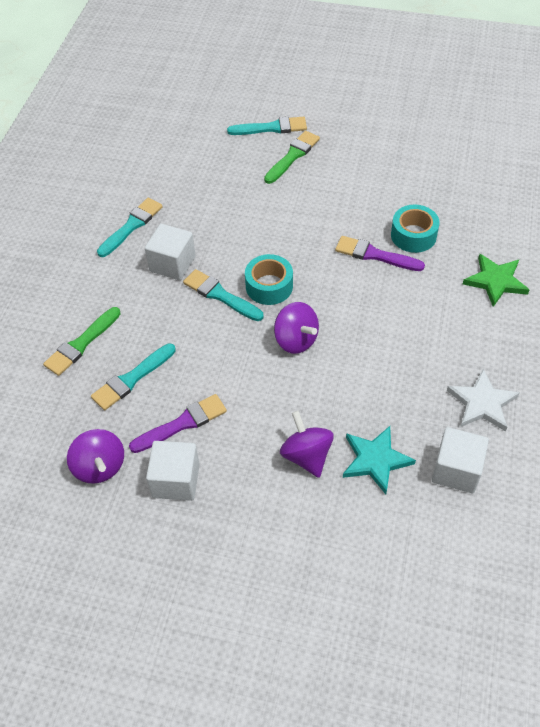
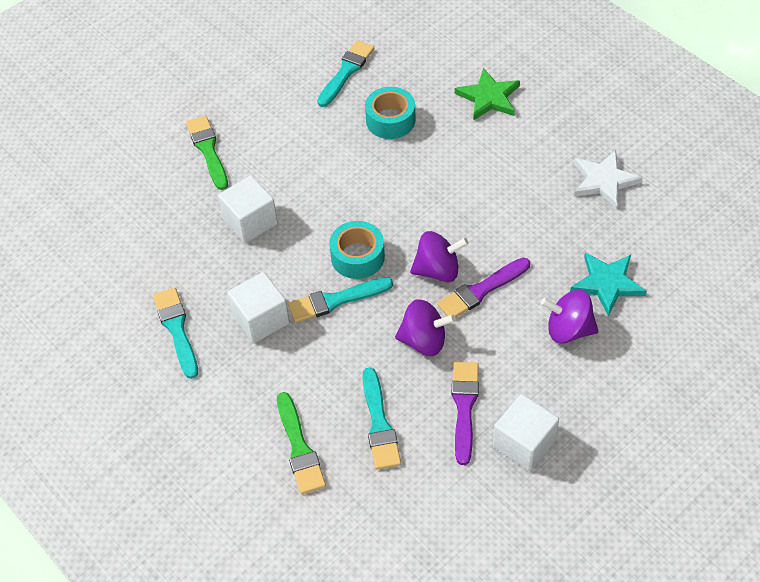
camera: 55 degrees left, 0 degrees up
purple spinning top [67,429,124,484] -> purple spinning top moved to [395,299,456,356]
turquoise brush [227,117,307,135] -> turquoise brush moved to [317,40,374,107]
purple brush [335,236,425,271] -> purple brush moved to [437,258,530,317]
white cube [432,427,489,493] -> white cube moved to [218,176,278,243]

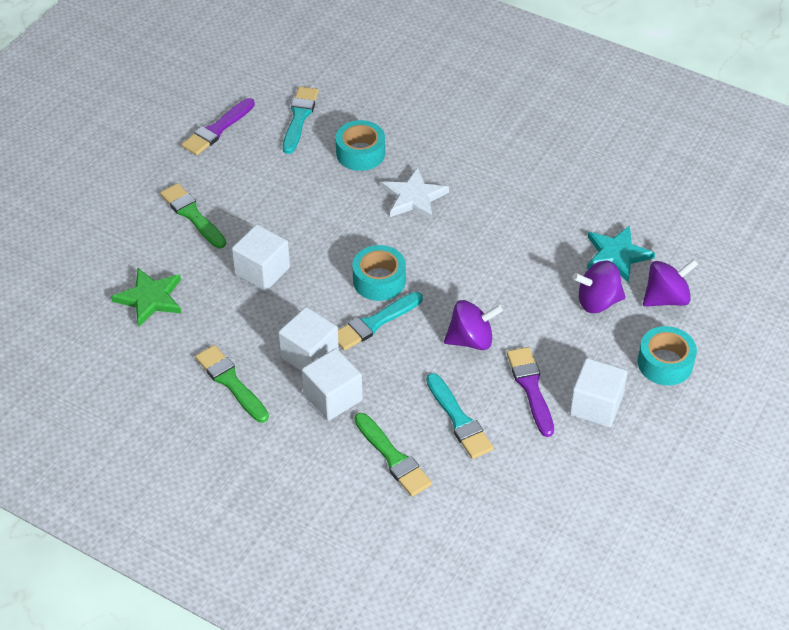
camera: 20 degrees left, 5 degrees down
turquoise brush [153,288,198,379] -> green brush [195,345,269,423]
purple spinning top [410,231,469,282] -> purple spinning top moved to [643,259,698,307]
purple brush [437,258,530,317] -> purple brush moved to [182,98,255,155]
green star [455,68,520,121] -> green star moved to [111,268,181,327]
white star [574,150,642,209] -> white star moved to [381,167,449,220]
none -> white cube [302,348,363,421]
none -> turquoise tape [638,326,697,385]

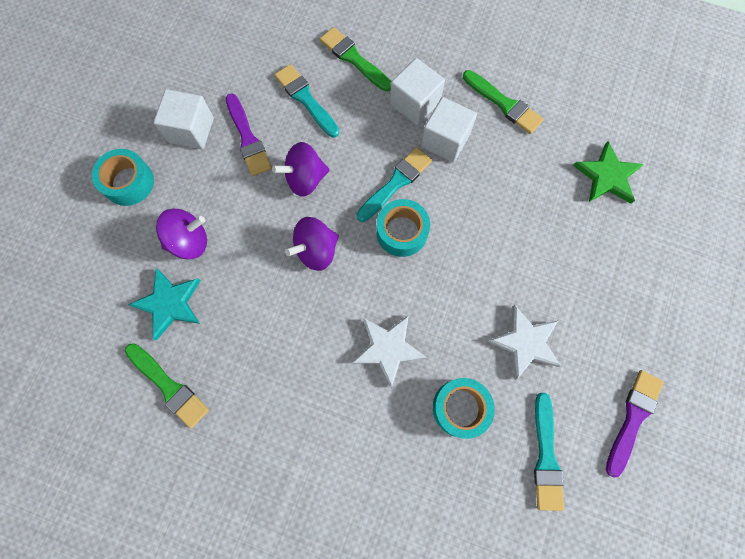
camera: 170 degrees right, 25 degrees up
green brush [160,183,226,248] -> green brush moved to [125,343,209,429]
white cube [232,224,290,291] -> none
purple spinning top [643,259,698,307] -> purple spinning top moved to [285,217,339,271]
none -> white star [487,305,561,380]

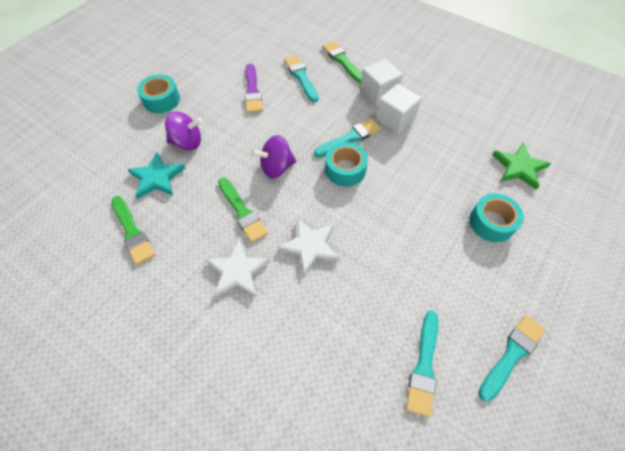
camera: 15 degrees right, 15 degrees down
white cube [153,89,214,149] -> none
purple spinning top [272,142,329,197] -> none
turquoise tape [433,378,495,439] -> turquoise tape moved to [469,193,524,242]
green brush [463,70,544,134] -> green brush moved to [218,177,268,243]
white star [487,305,561,380] -> white star moved to [206,239,270,298]
purple brush [606,370,664,478] -> turquoise brush [478,315,546,402]

